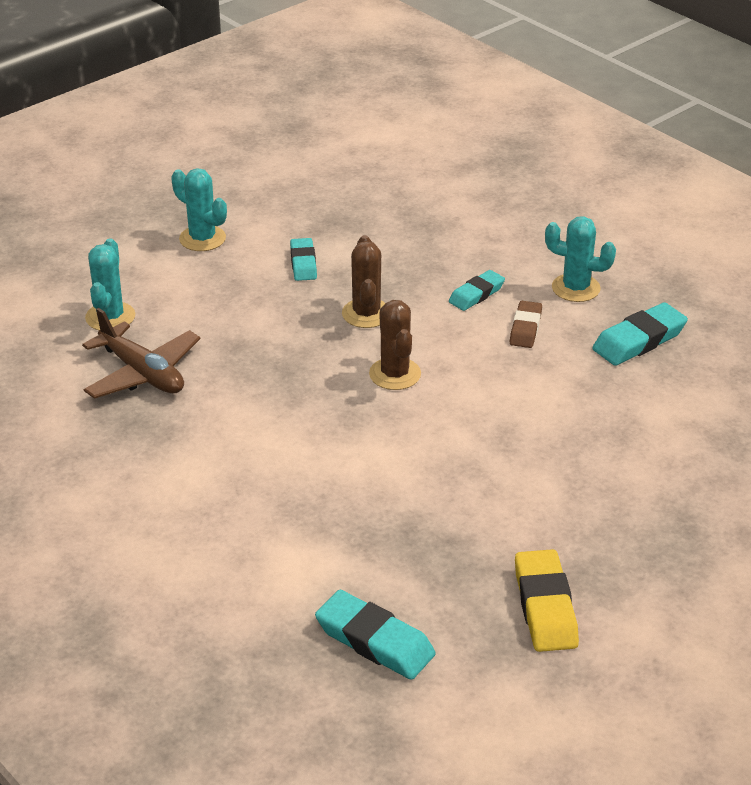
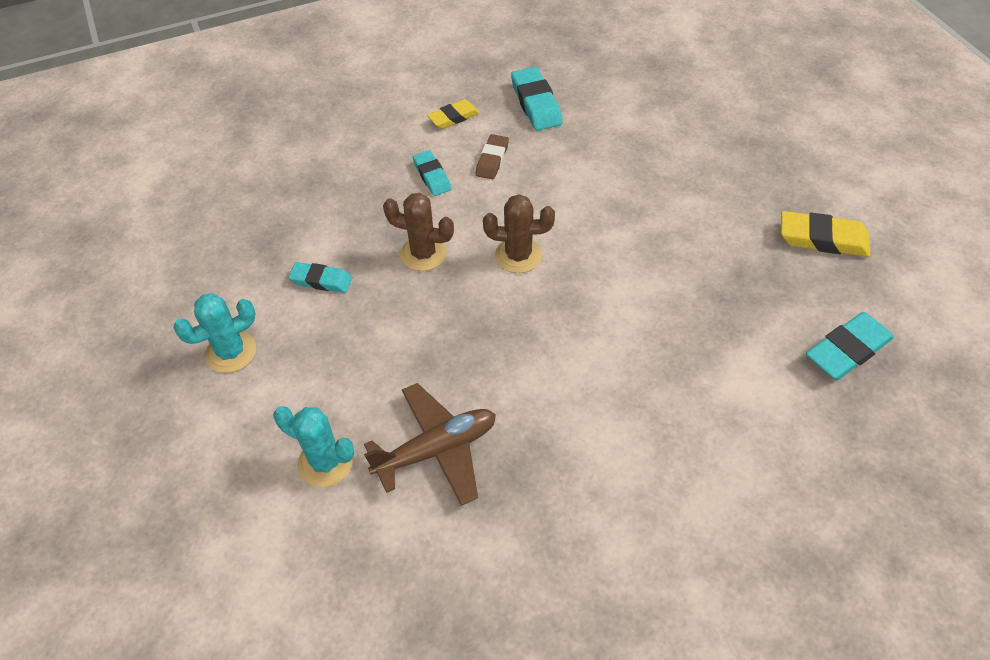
camera: 70 degrees left, 15 degrees up
brown eraser [510,301,542,348] -> brown eraser turned 75 degrees clockwise [476,134,509,179]
turquoise cactus [545,216,616,302] -> yellow eraser [427,99,480,129]

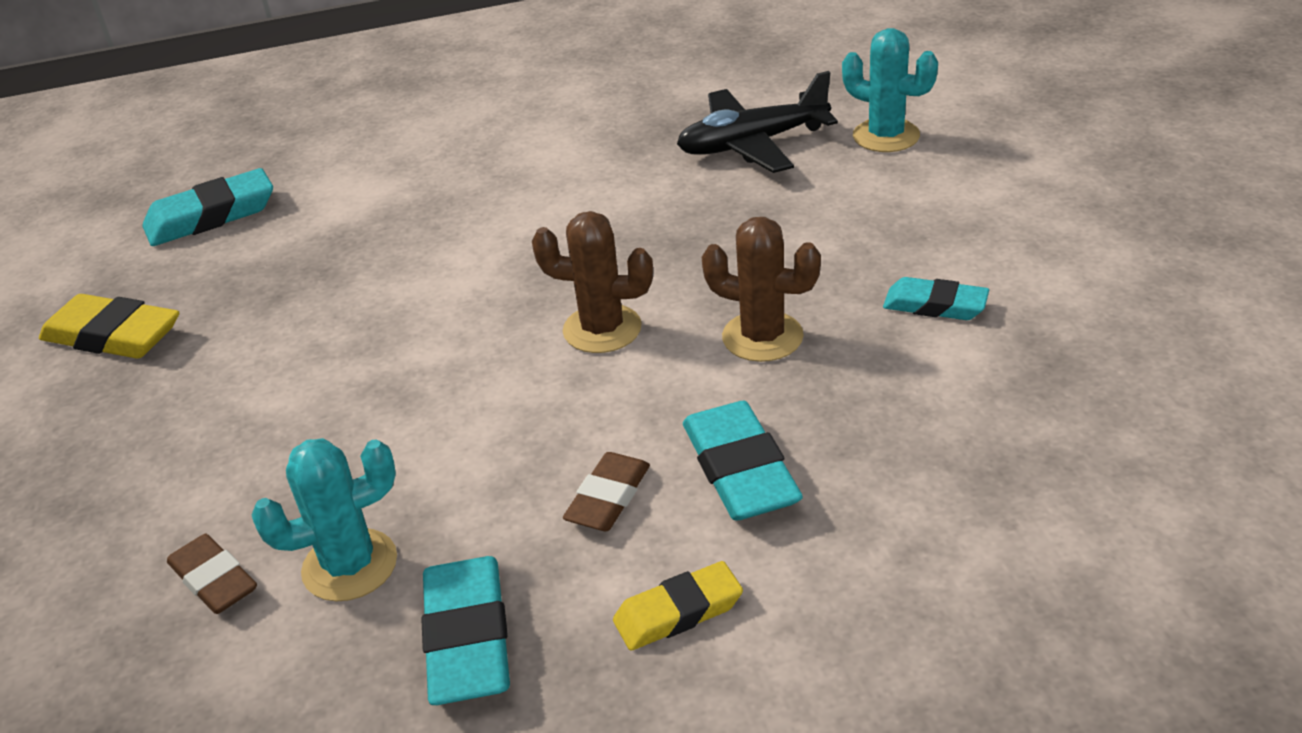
camera: 170 degrees left, 15 degrees down
turquoise cactus [173,293,256,373] -> turquoise cactus moved to [251,438,397,601]
brown plane [364,383,496,506] -> black plane [677,71,838,173]
turquoise eraser [413,150,451,196] -> turquoise eraser [683,401,803,521], size x1.55
none -> brown eraser [167,534,257,614]

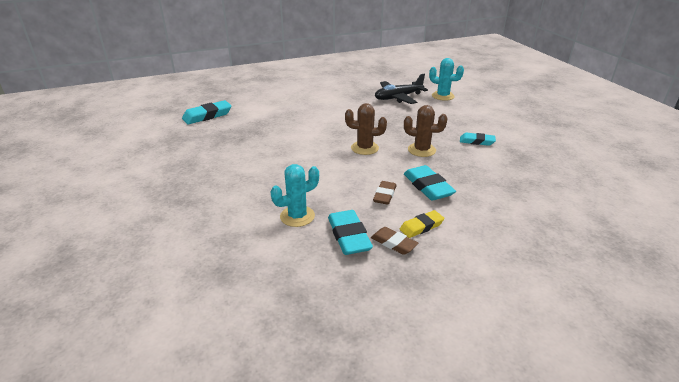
camera: 10 degrees left, 5 degrees down
yellow eraser [39,294,179,359] -> none
brown eraser [167,534,257,614] -> brown eraser moved to [371,227,418,255]

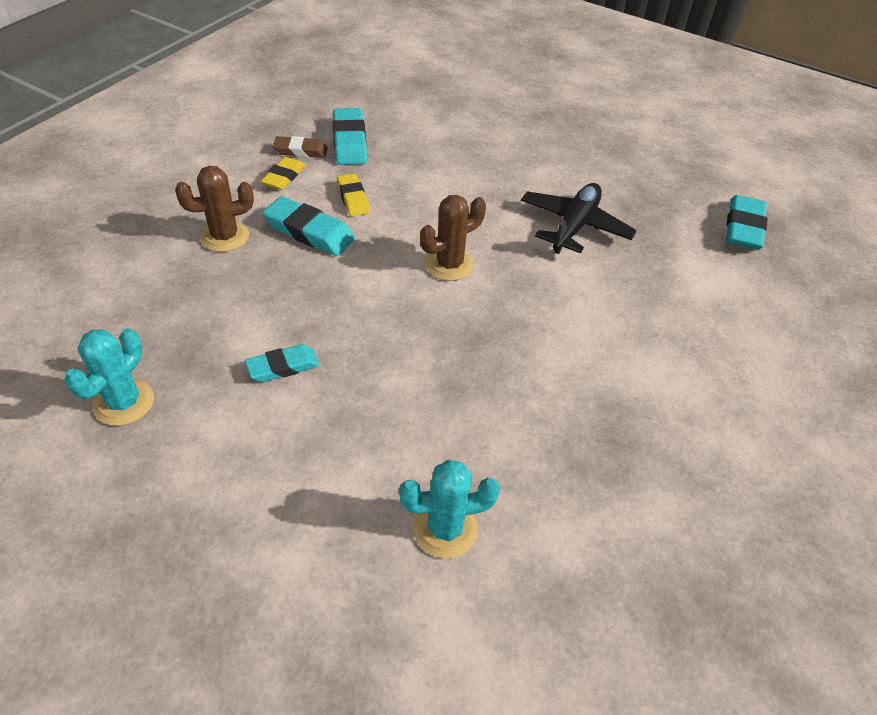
camera: 140 degrees right, 15 degrees up
turquoise cactus [271,164,319,227] -> turquoise cactus moved to [64,328,154,426]
turquoise eraser [328,210,373,255] -> turquoise eraser turned 45 degrees clockwise [332,108,367,165]
brown eraser [373,181,396,205] -> yellow eraser [337,173,370,217]
black plane [375,74,428,104] -> black plane moved to [521,183,637,254]
brown cactus [404,105,448,157] -> brown cactus moved to [175,166,254,252]

